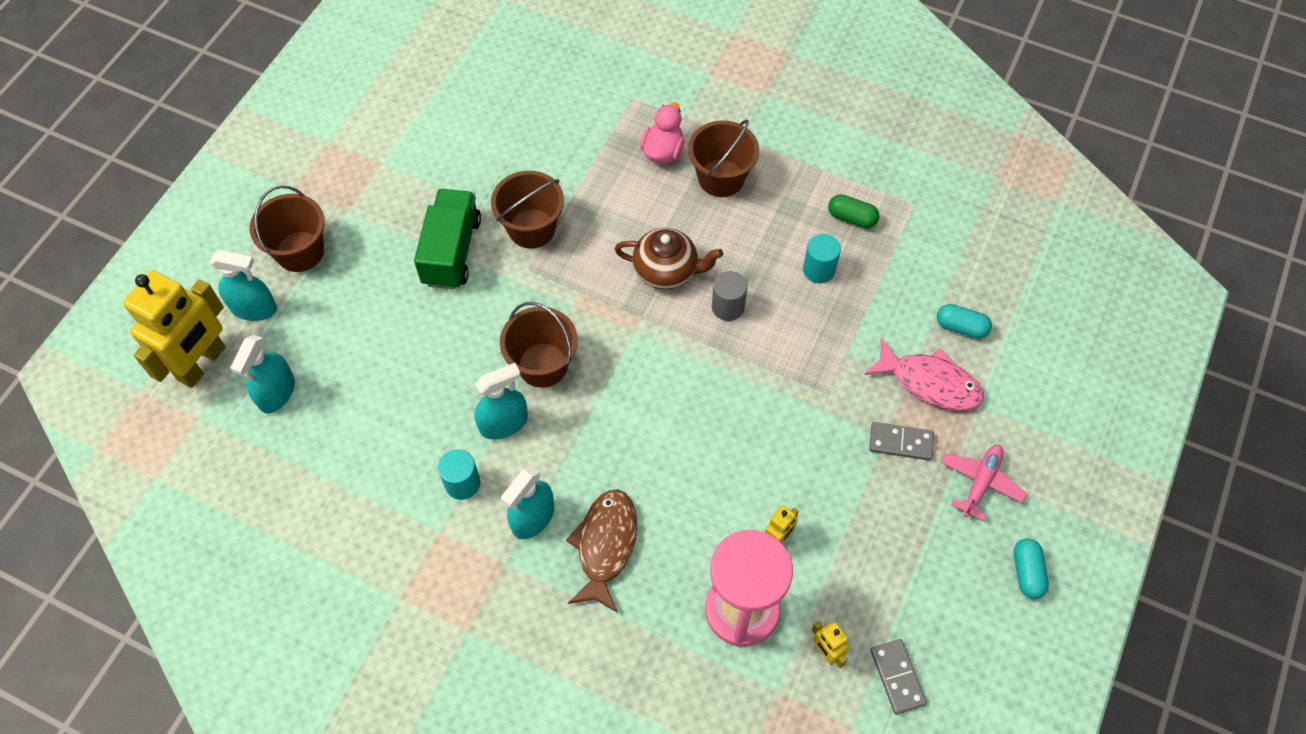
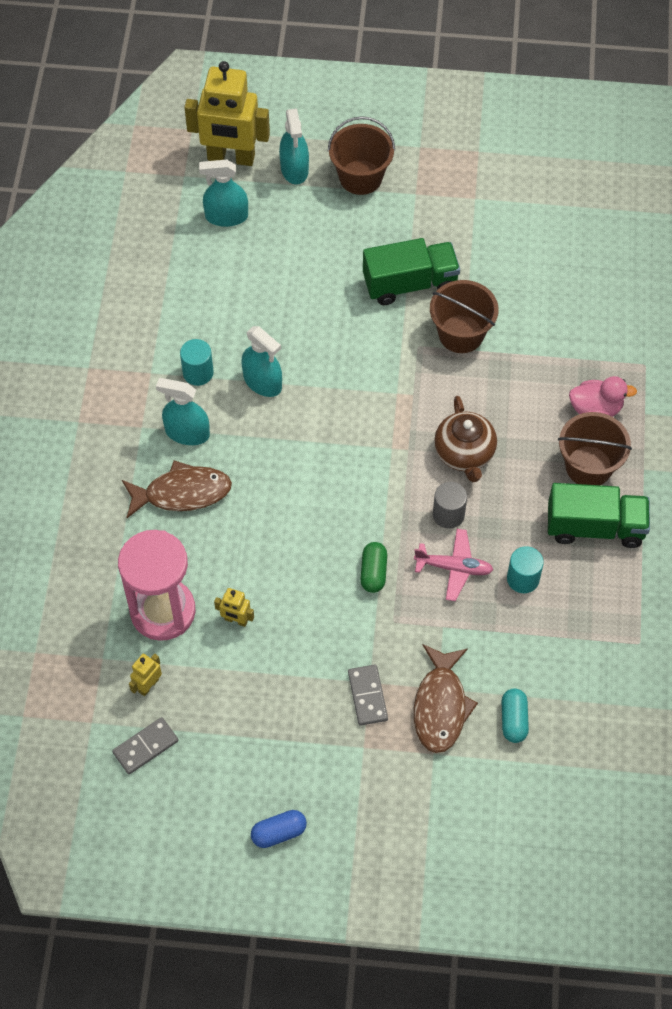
camera: 70 degrees right, 0 degrees up
brown bucket [500,302,578,387] -> none
green capsule [828,194,880,228] -> green capsule moved to [360,542,387,593]
pink fish [864,337,984,410] -> brown fish [414,644,478,753]
pink plane [941,445,1027,521] -> pink plane moved to [414,529,494,601]
turquoise capsule [1014,538,1049,599] -> blue capsule [251,810,307,848]
none -> green truck [548,483,650,548]

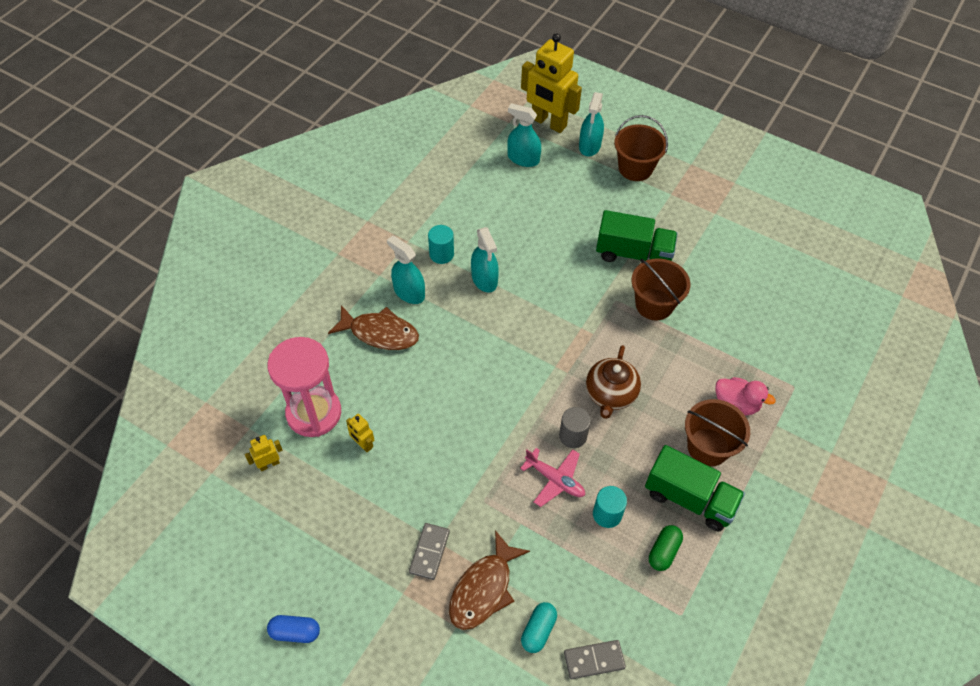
camera: 25 degrees right, 5 degrees down
grey domino [112,717,178,774] -> grey domino moved to [564,640,626,679]
green capsule [360,542,387,593] -> green capsule moved to [649,525,683,571]

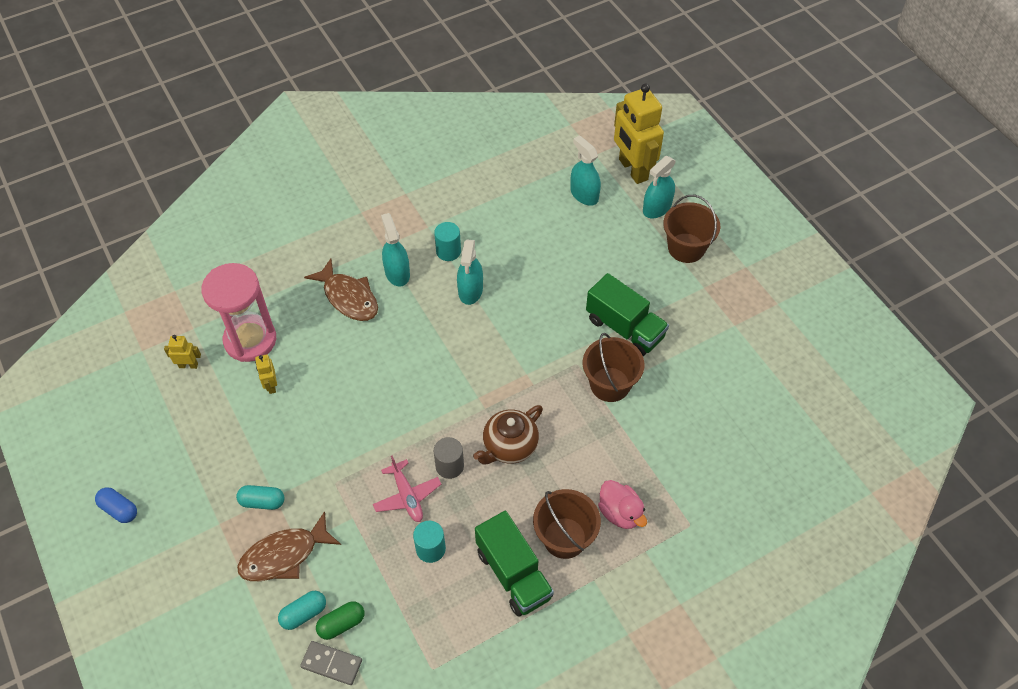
camera: 30 degrees right, 0 degrees up
grey domino [409,523,450,580] -> turquoise capsule [236,485,285,510]
green capsule [649,525,683,571] -> green capsule moved to [316,601,364,640]

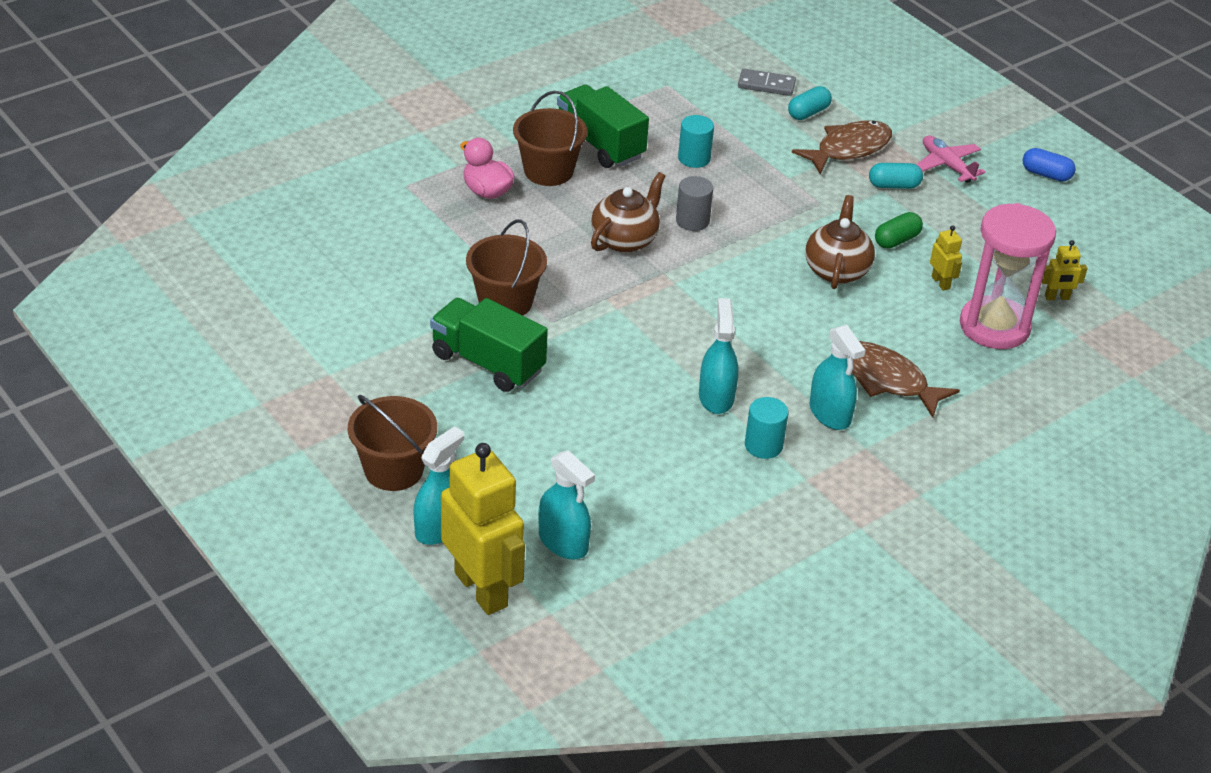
camera: 170 degrees right, 15 degrees down
green capsule [316,601,364,640] -> green capsule moved to [875,212,923,249]
pink plane [373,456,441,522] -> pink plane moved to [916,136,986,183]
none -> brown teapot [806,195,875,289]

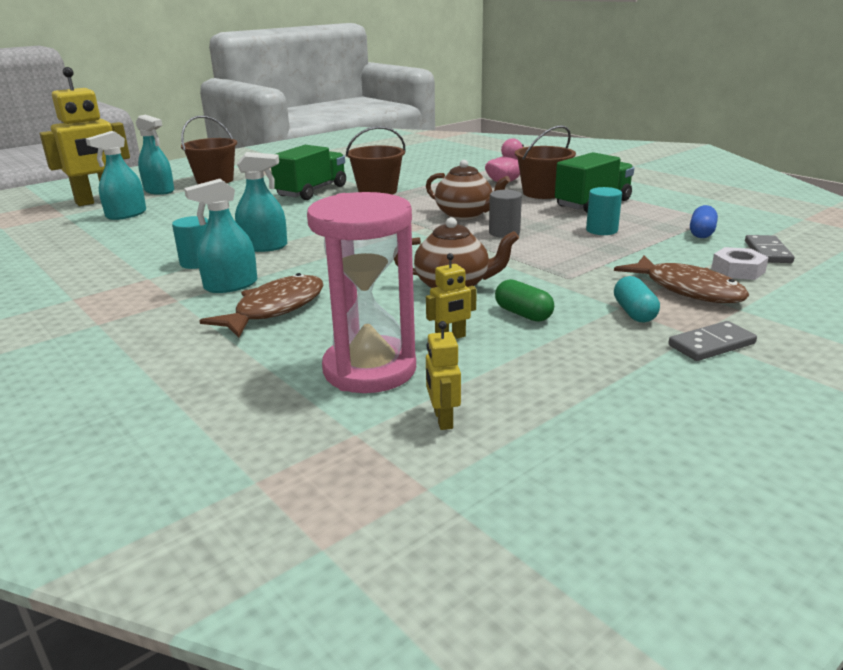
camera: 90 degrees right, 15 degrees down
turquoise capsule [788,86,832,120] -> white nut [711,247,769,280]
pink plane [916,136,986,183] -> grey domino [669,321,757,361]
blue capsule [1022,148,1076,182] -> blue capsule moved to [690,205,718,238]

